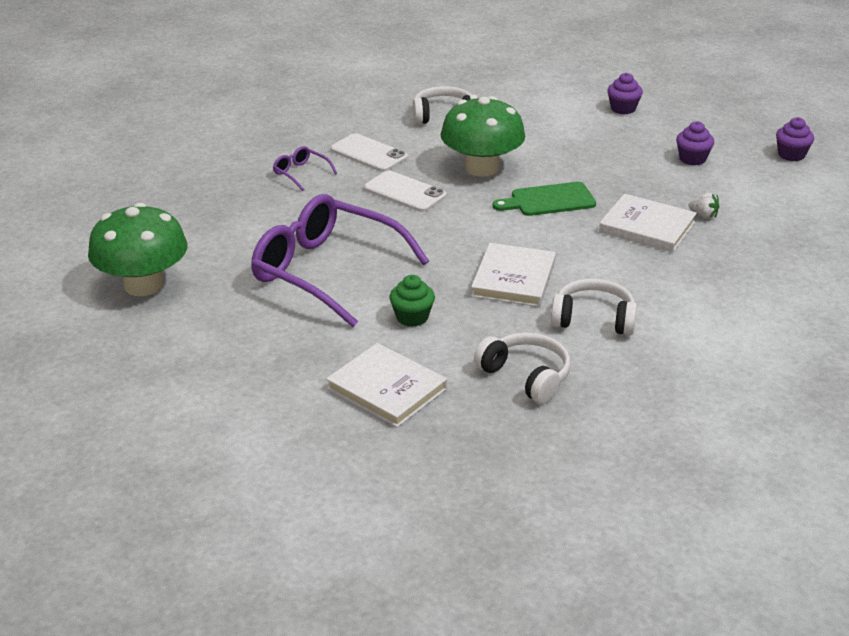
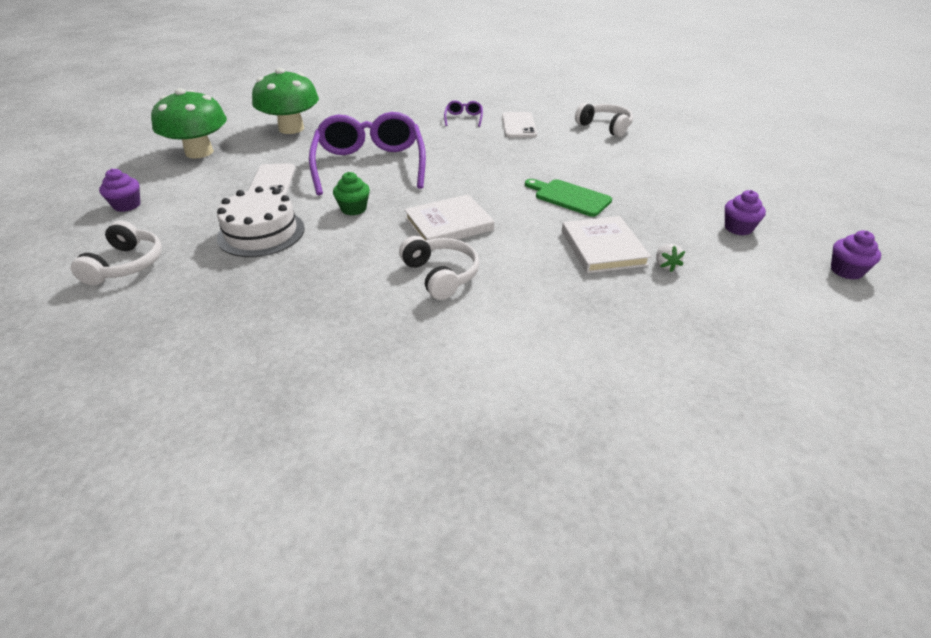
camera: 50 degrees right, 5 degrees up
white book [326,343,447,428] -> white cake [217,187,305,257]
white phone [364,171,447,212] -> white phone moved to [248,163,295,195]
green mushroom [441,96,525,177] -> green mushroom moved to [151,88,227,158]
white headphones [474,333,571,404] -> white headphones moved to [71,220,162,285]
purple cupcake [607,73,643,115] -> purple cupcake moved to [99,169,141,212]

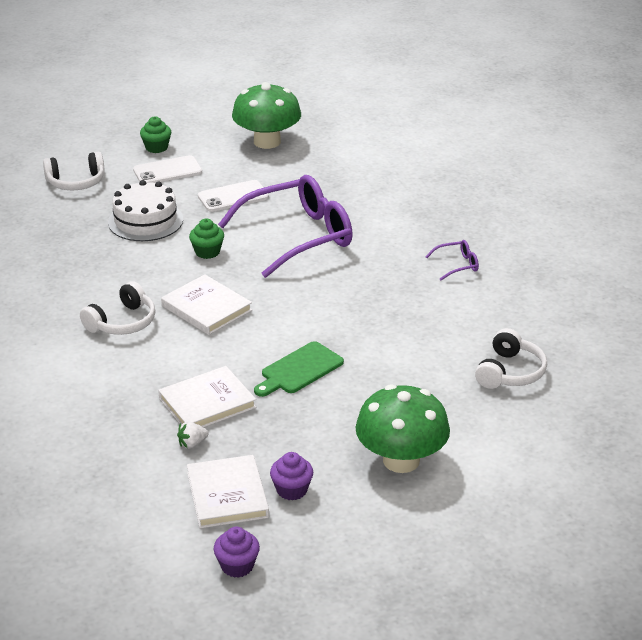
camera: 70 degrees right, 5 degrees down
purple cupcake [99,169,141,212] -> green cupcake [140,116,171,153]
green mushroom [252,68,319,134] -> green mushroom moved to [355,384,450,473]
white phone [502,112,537,138] -> white phone moved to [133,155,202,183]
green cutting board [525,179,612,217] -> green cutting board turned 150 degrees counterclockwise [254,341,344,397]
none -> white book [187,455,269,528]

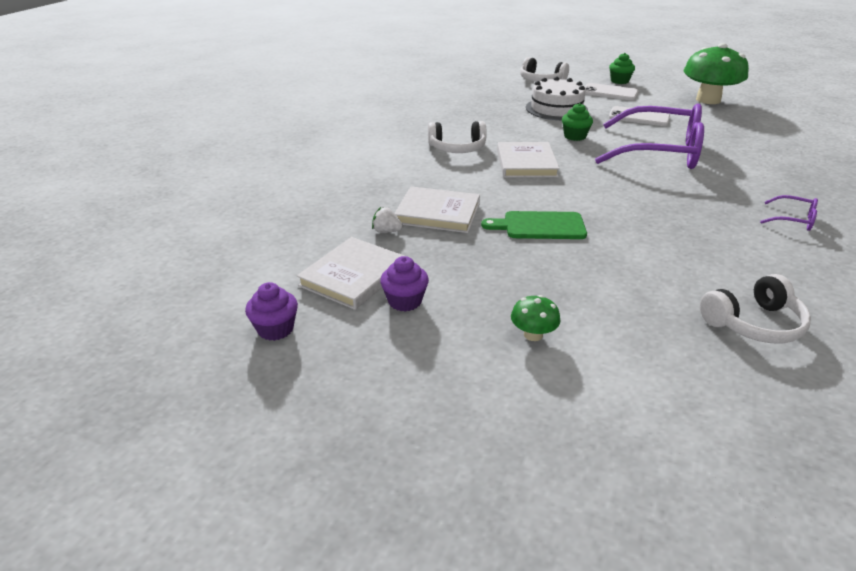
camera: 45 degrees right, 0 degrees up
green mushroom [355,384,450,473] -> green mushroom [511,295,561,341], size x0.43

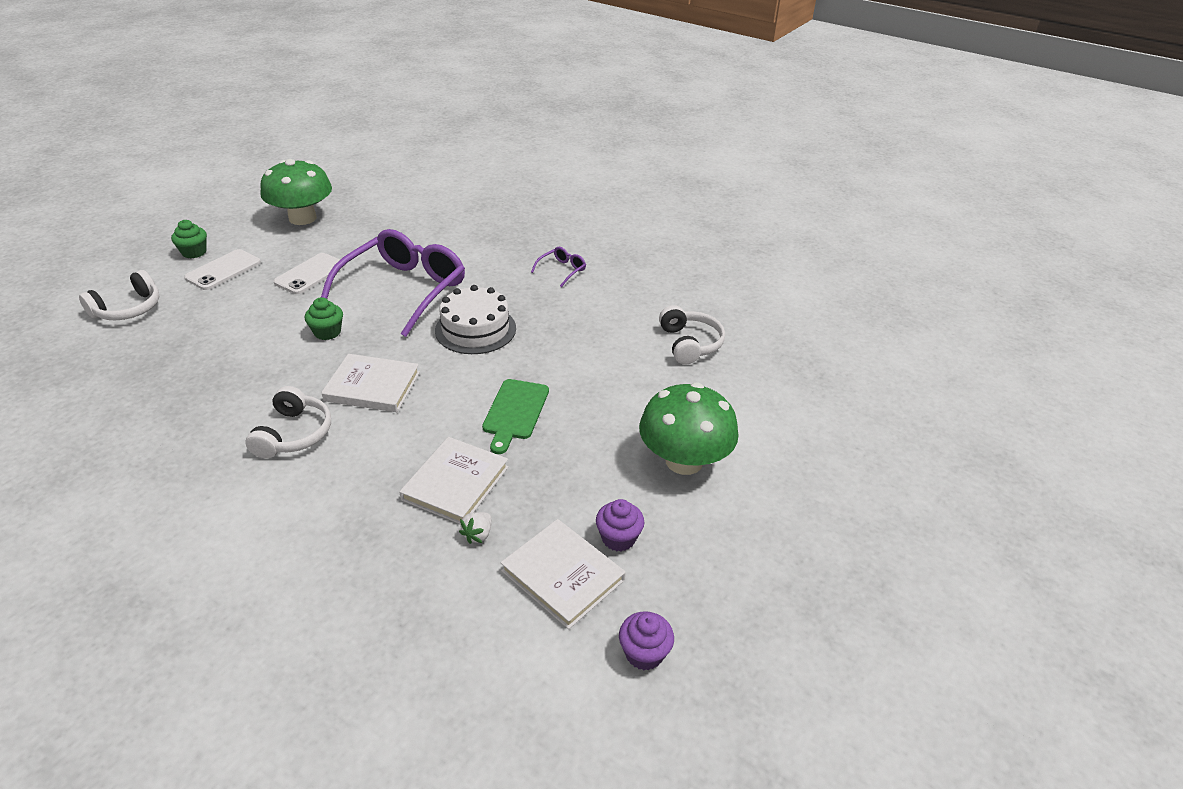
camera: 80 degrees left, 5 degrees up
green mushroom [511,295,561,341] -> green mushroom [639,383,739,475], size x2.32
white cake [526,76,588,120] -> white cake moved to [435,285,516,354]

